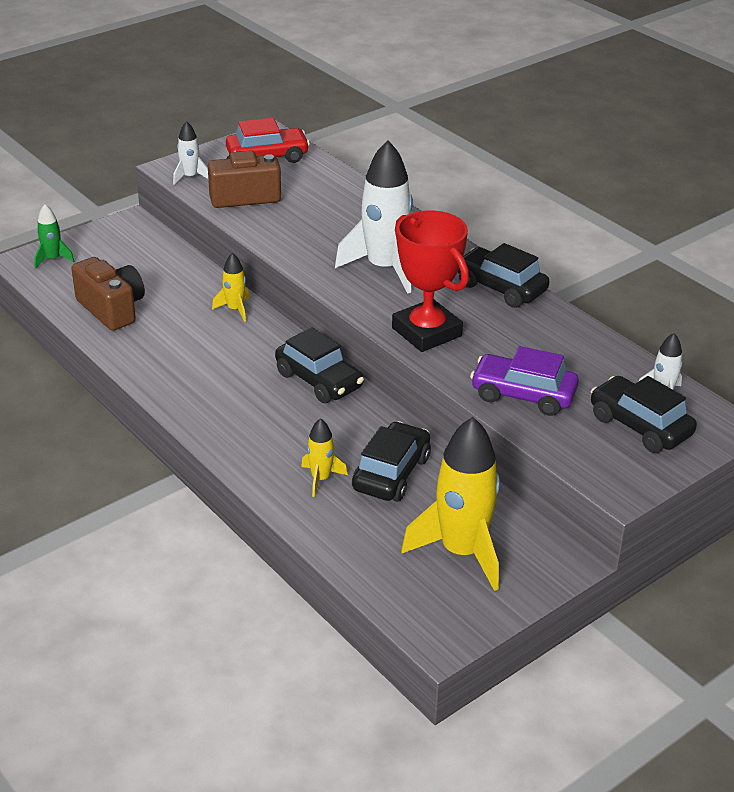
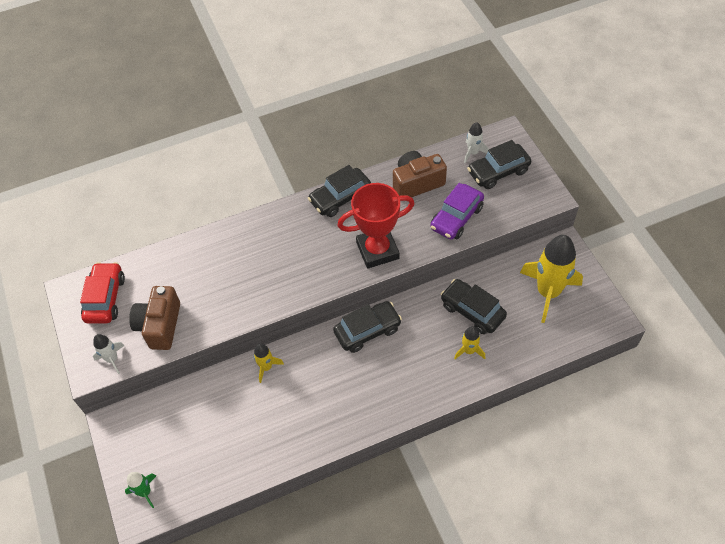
camera: 70 degrees left, 20 degrees up
brown camera [71,257,145,331] -> brown camera moved to [393,151,447,197]
white rocket [335,140,413,294] -> none

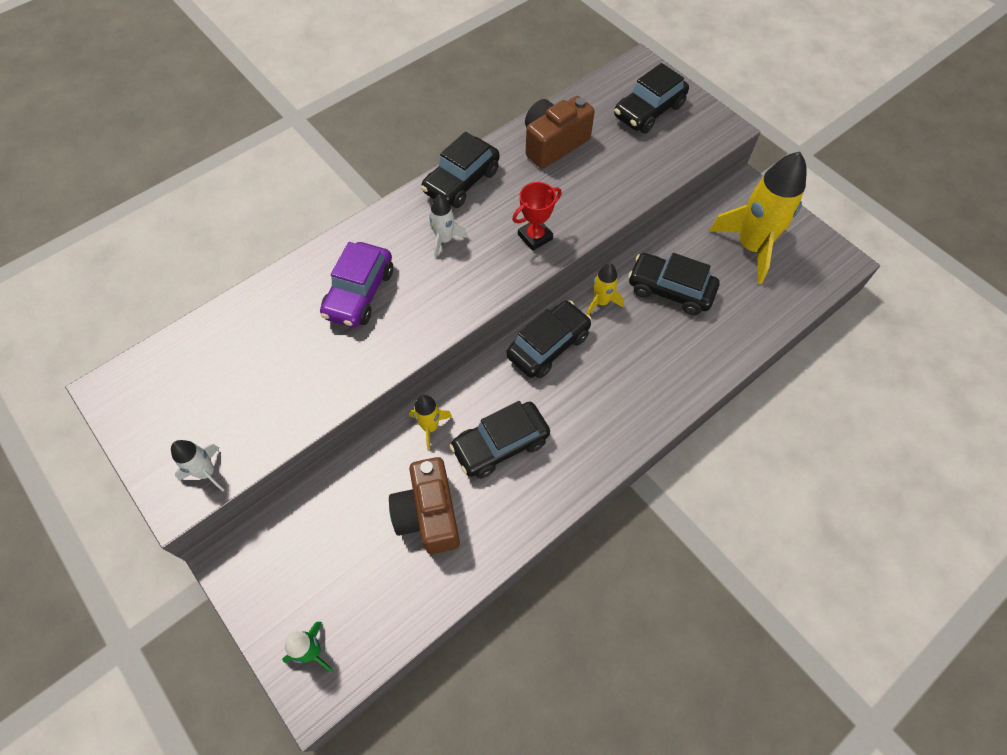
camera: 20 degrees left, 5 degrees up
red car [80,262,125,324] -> none
brown camera [129,286,180,350] -> brown camera moved to [389,457,460,554]
red trophy [337,183,414,269] -> red trophy [512,182,562,251], size x0.55
purple car [430,183,484,240] -> purple car moved to [320,242,393,328]
yellow rocket [454,326,485,359] -> yellow rocket moved to [587,263,624,315]
white rocket [464,122,489,163] -> white rocket moved to [429,194,468,258]
none -> black car [450,401,550,479]

